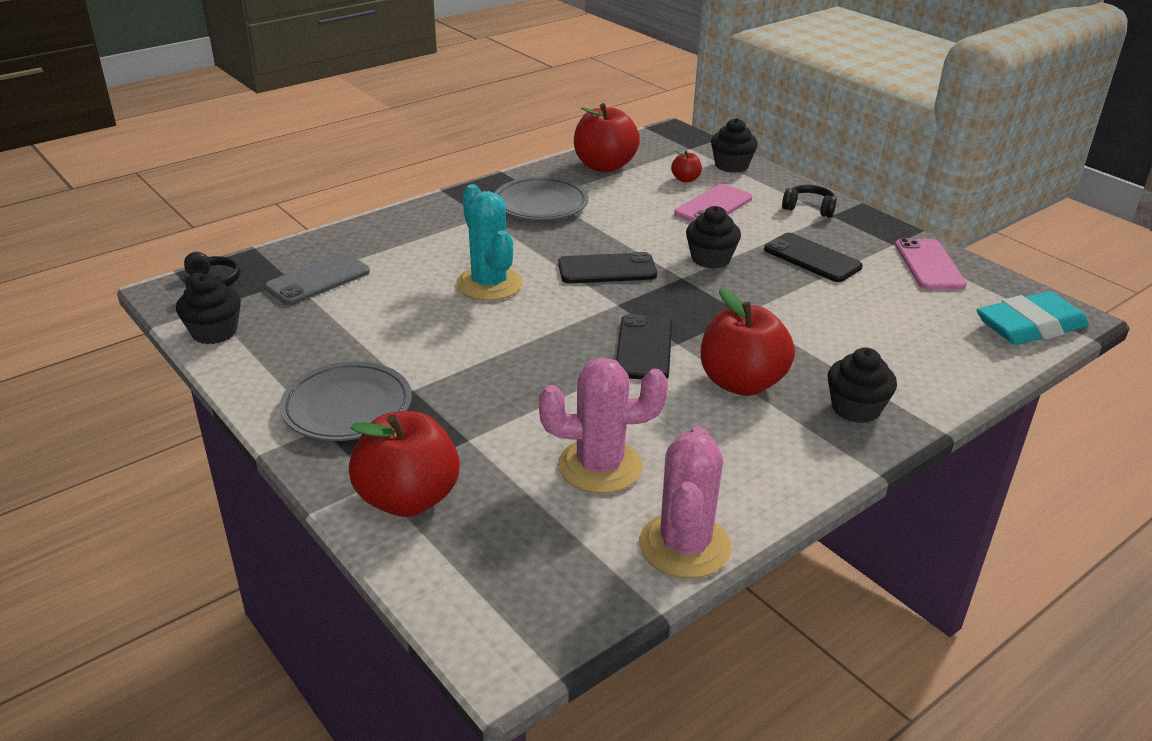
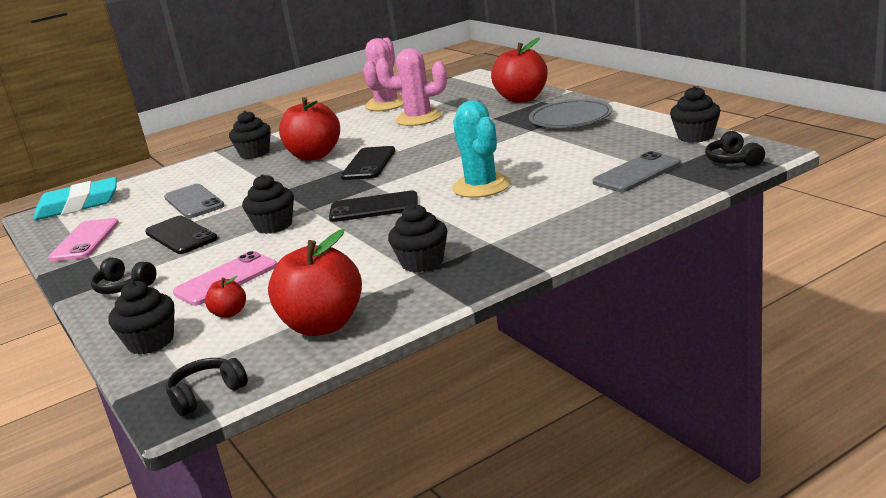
camera: 170 degrees left, 10 degrees down
grey plate [495,177,589,220] -> black cupcake [388,204,447,272]
none -> grey phone [164,184,225,218]
none -> black headphones [166,358,248,416]

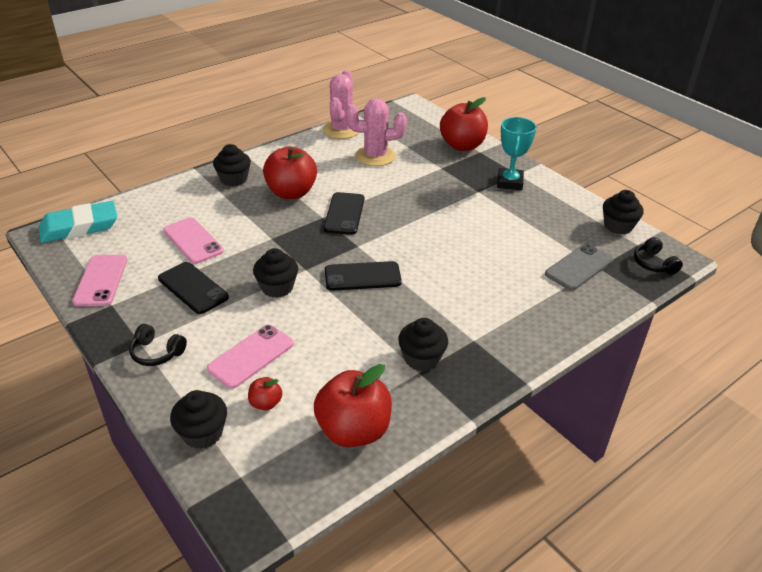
camera: 10 degrees left, 15 degrees up
grey phone [164,184,225,218] -> pink phone [163,217,224,264]
black headphones [166,358,248,416] -> none
turquoise cactus [452,100,511,198] -> none
grey plate [529,99,613,128] -> turquoise trophy [497,117,537,190]

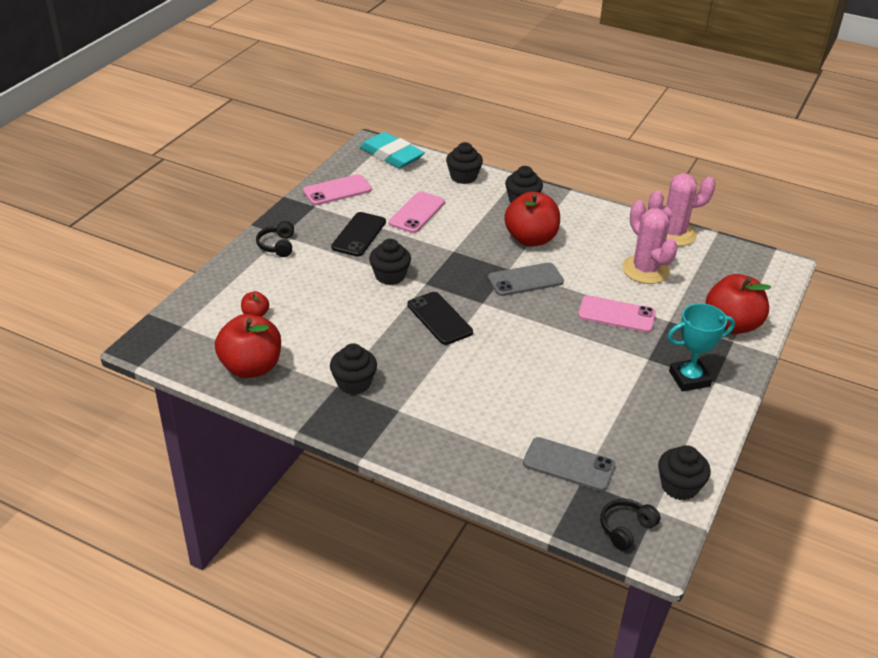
camera: 65 degrees right, 0 degrees up
black cupcake [170,390,227,449] -> black cupcake moved to [446,142,483,184]
pink phone [207,325,294,389] -> pink phone moved to [578,295,656,333]
black phone [324,192,364,235] -> grey phone [488,262,564,296]

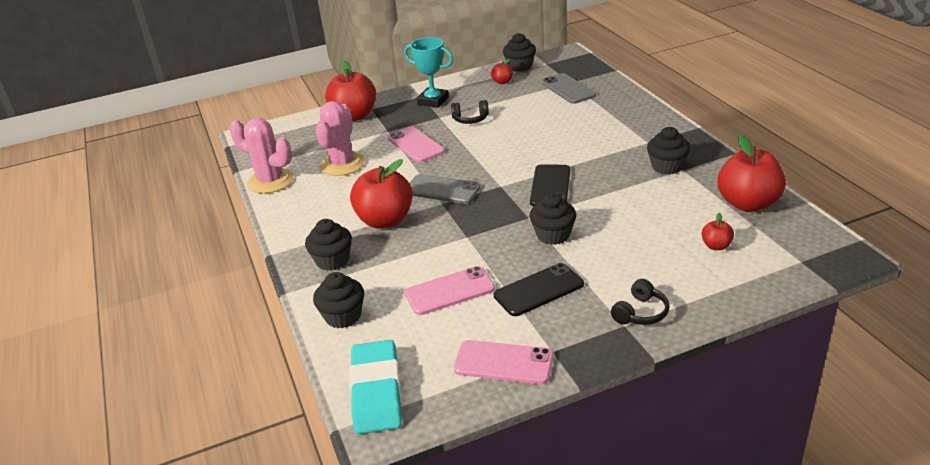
camera: 135 degrees left, 5 degrees down
black headphones [600,499,660,551] -> black headphones moved to [451,100,489,124]
none -> red apple [491,59,513,84]

